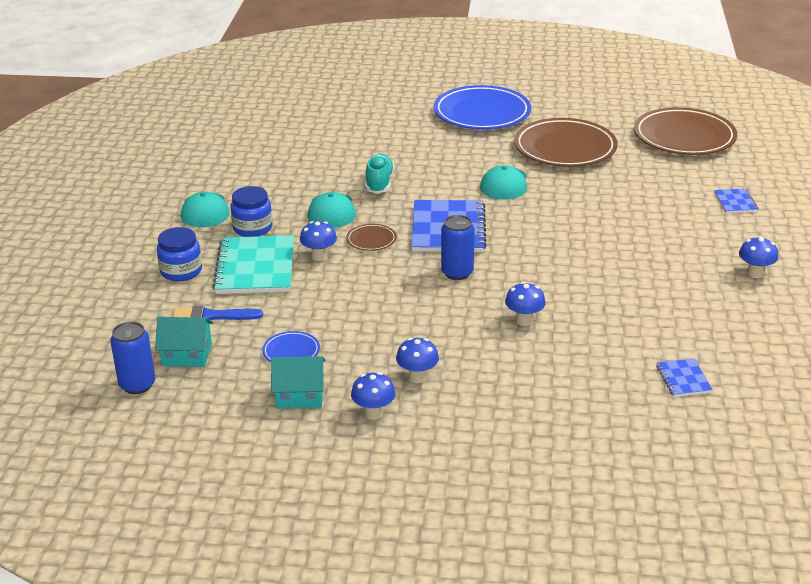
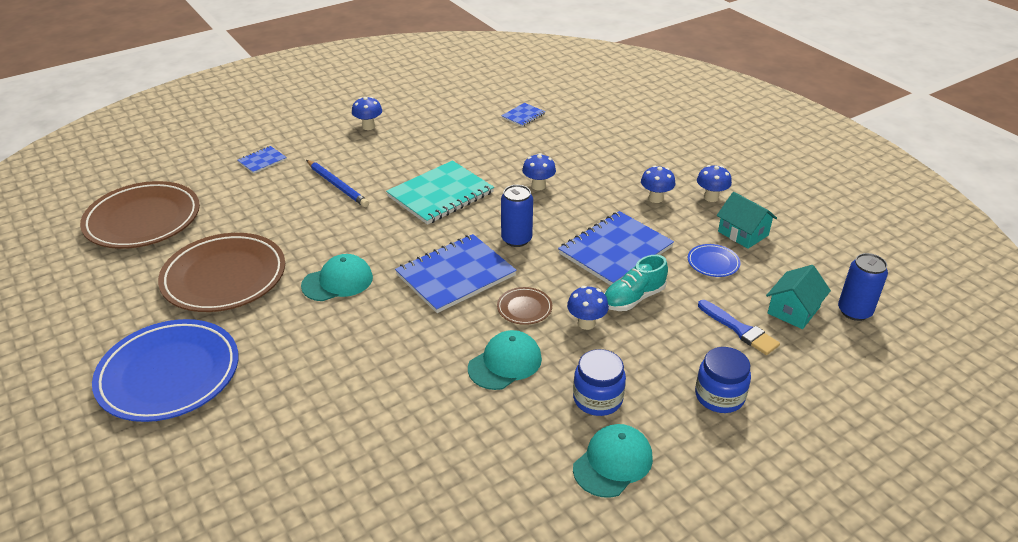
camera: 130 degrees left, 5 degrees up
turquoise house [155,317,213,367] -> turquoise house turned 75 degrees clockwise [766,265,831,329]
turquoise notebook [212,235,294,294] -> turquoise notebook moved to [386,160,494,225]
turquoise shoe [366,154,394,194] -> turquoise shoe moved to [604,255,668,311]
none -> blue pencil [306,160,369,207]
none -> blue notebook [558,211,674,286]

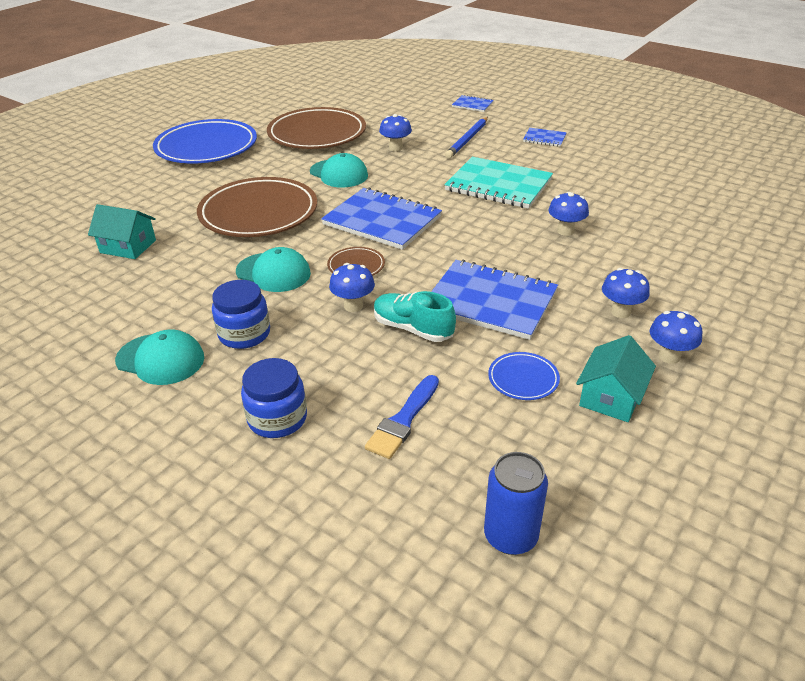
camera: 70 degrees right, 0 degrees up
brown plate [80,181,200,249] -> brown plate moved to [197,177,317,237]
blue mushroom [352,97,382,130] -> blue mushroom moved to [379,114,412,151]
blue notebook [501,103,545,127] -> blue notebook moved to [523,128,567,147]
blue can [501,185,533,247] -> none
turquoise house [766,265,831,329] -> turquoise house moved to [88,204,156,259]

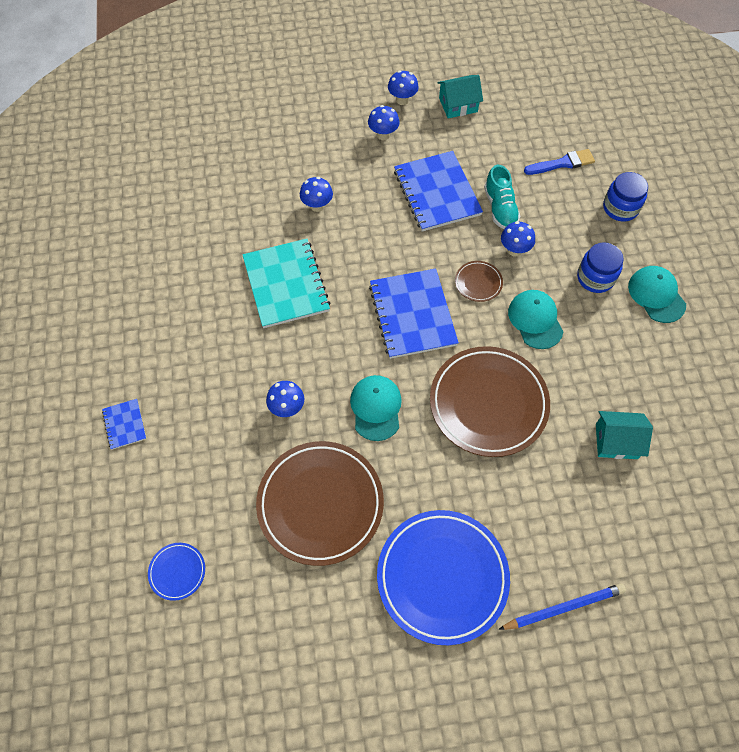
camera: 135 degrees left, 25 degrees up
turquoise house [88,204,156,259] -> turquoise house turned 60 degrees counterclockwise [596,411,653,459]
blue pencil [445,117,488,159] -> blue pencil moved to [498,583,626,630]
blue can [484,452,548,555] -> none
blue plate [488,352,560,400] -> blue plate moved to [148,543,205,601]
blue notebook [523,128,567,147] -> none

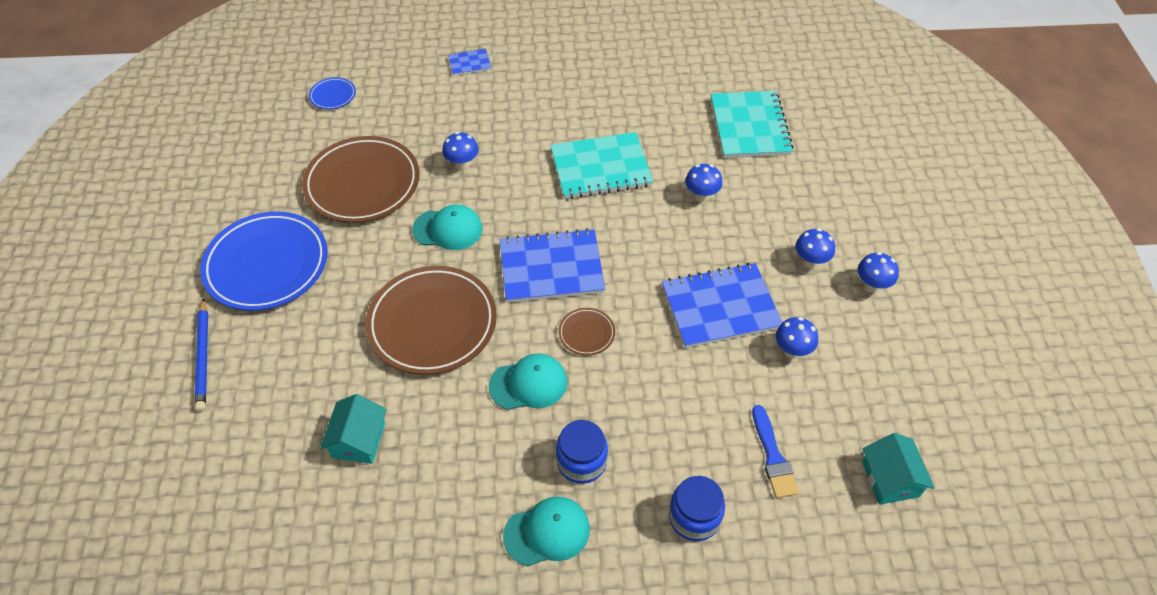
camera: 95 degrees right, 10 degrees down
turquoise house [437,75,483,118] -> turquoise house moved to [862,433,935,505]
turquoise shoe [484,165,520,229] -> none
blue mushroom [501,221,535,256] -> blue mushroom moved to [776,317,818,359]
none -> turquoise notebook [711,91,794,158]

